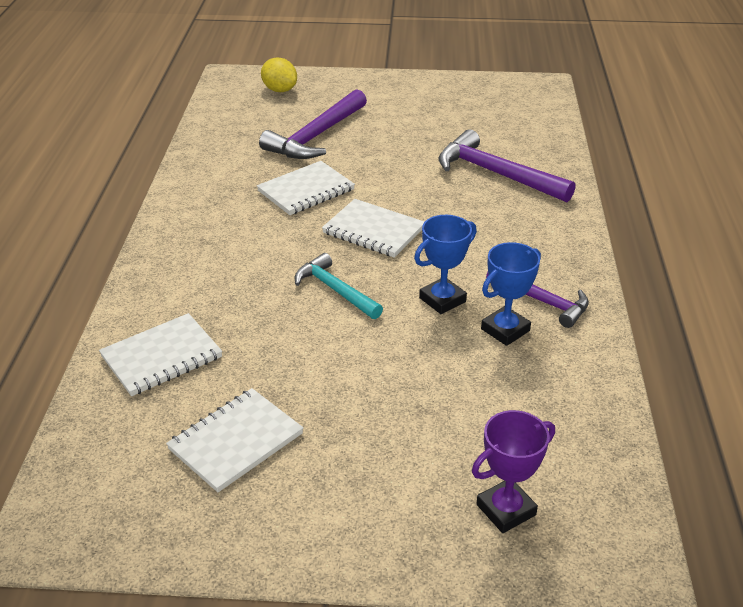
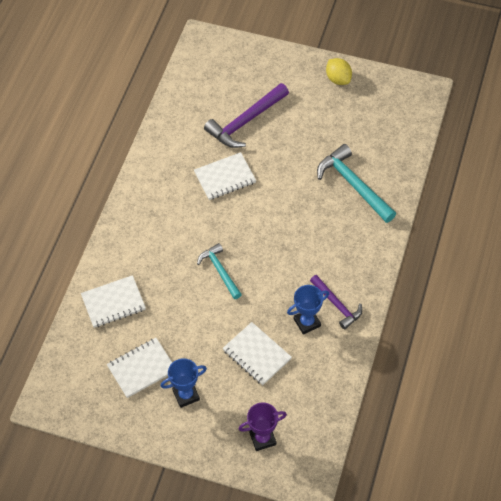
camera: 15 degrees right, 20 degrees up
yellow lemon [261,57,297,92] -> yellow lemon moved to [326,58,352,85]
white notebook [322,199,425,258] -> white notebook moved to [223,322,292,385]
blue trophy [414,215,477,314] -> blue trophy moved to [161,358,207,408]
purple hammer [439,129,575,202] -> turquoise hammer [317,144,396,223]

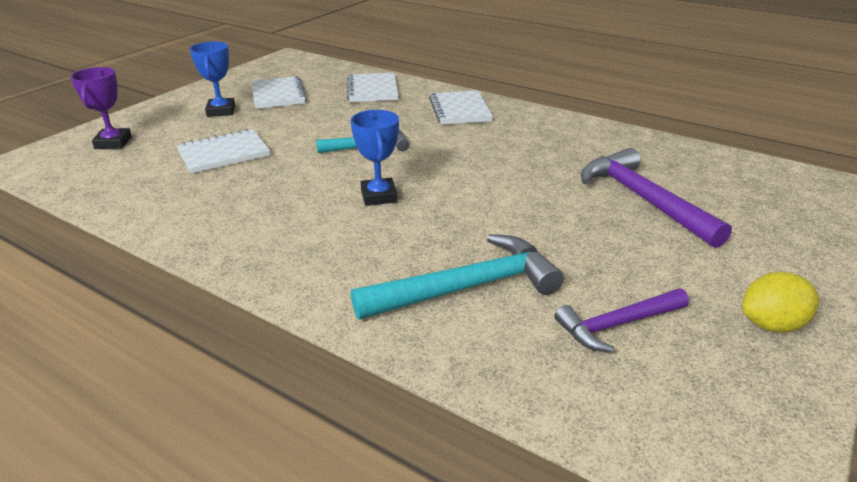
camera: 105 degrees right, 25 degrees down
white notebook [194,152,256,200] -> white notebook moved to [429,91,493,125]
blue trophy [287,285,329,335] -> blue trophy moved to [351,110,399,206]
purple hammer [310,275,362,329] -> purple hammer moved to [554,289,689,352]

